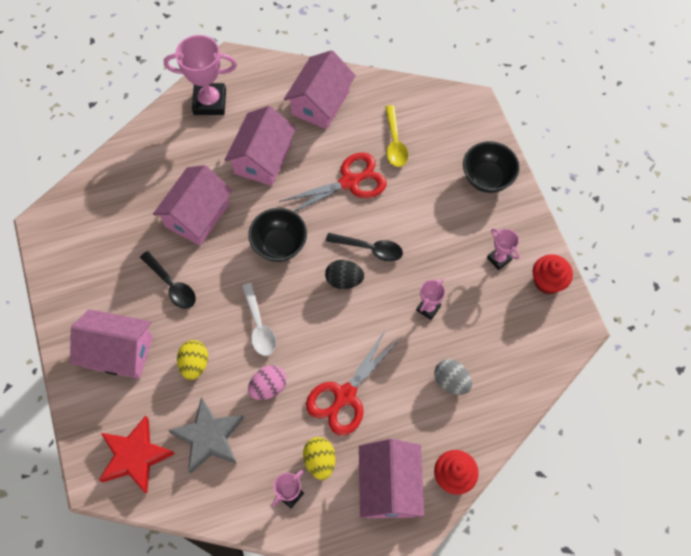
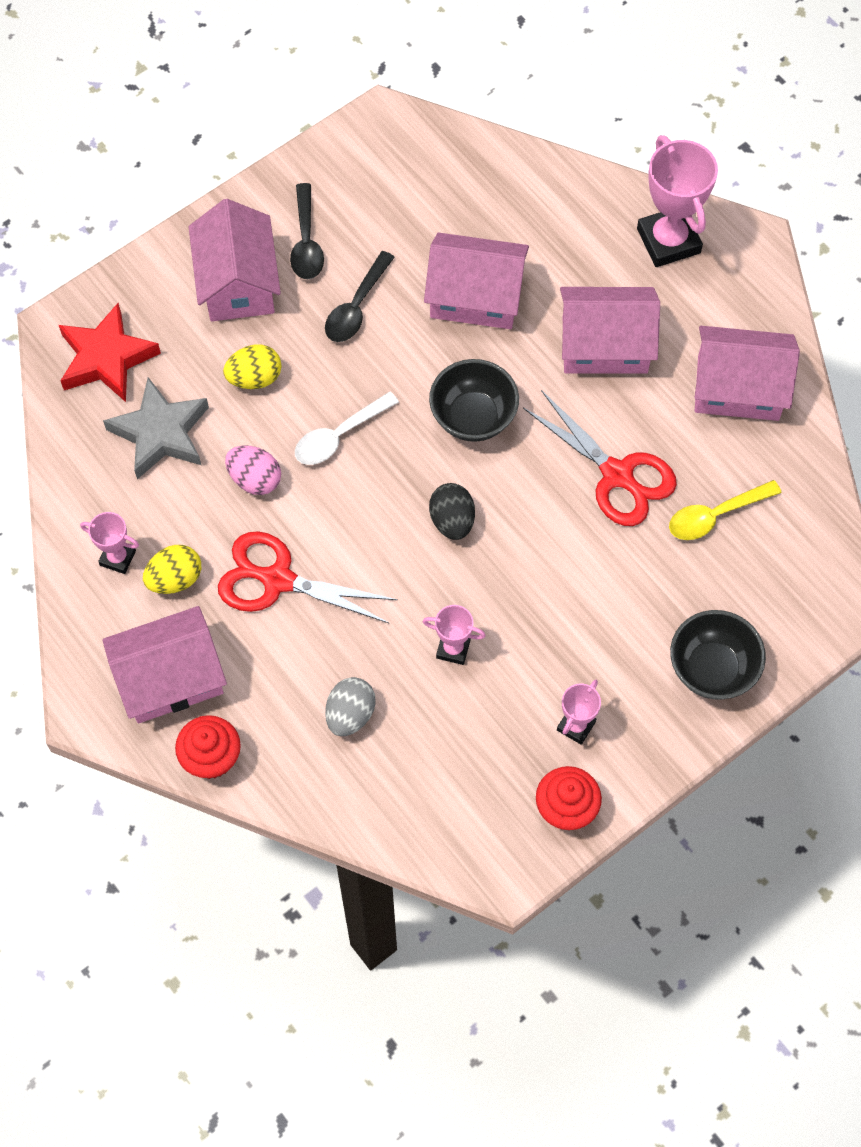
camera: 70 degrees right, 0 degrees up
black spoon [326,233,403,262] -> black spoon moved to [290,183,324,279]

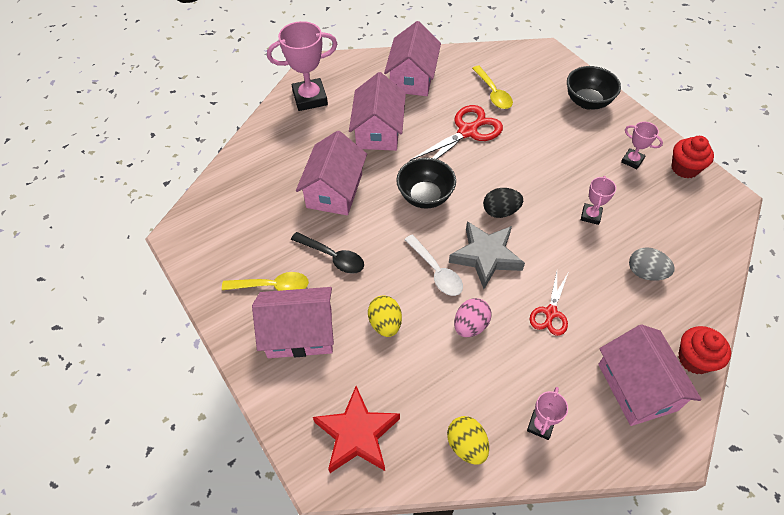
camera: 85 degrees left, 10 degrees down
grey star [103,377,209,479] -> grey star moved to [449,221,525,289]
yellow egg [143,545,201,594] -> yellow egg moved to [447,416,489,465]
red scissors [218,531,398,624] -> red scissors [530,271,568,336], size x0.60
black spoon [290,183,324,279] -> yellow spoon [222,272,309,291]

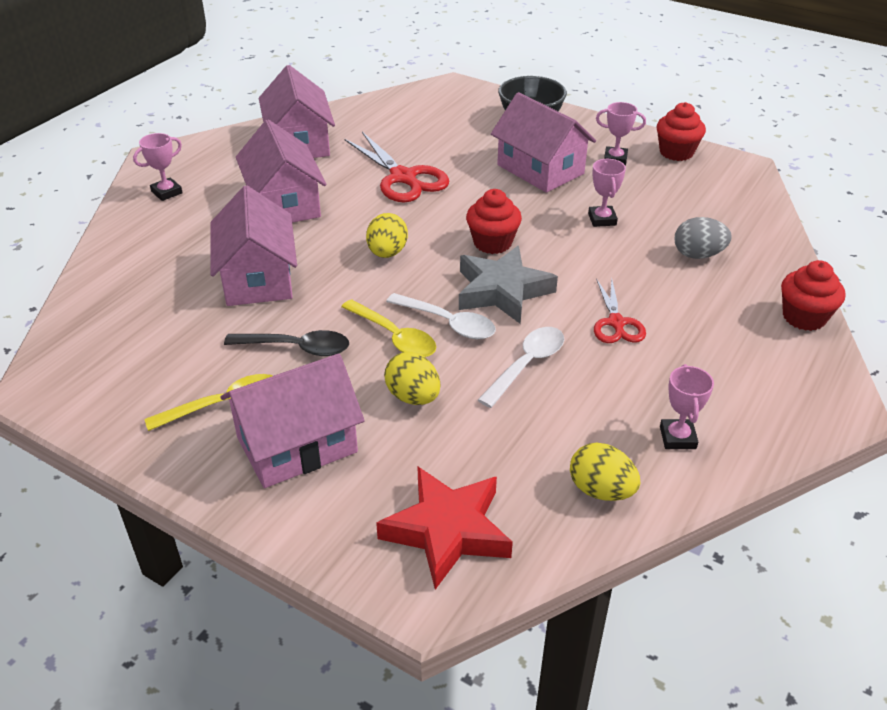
camera: 25 degrees left, 15 degrees down
pink trophy [267,21,337,111] -> pink trophy [133,133,183,201], size x0.53
black bowl [396,158,456,209] -> yellow egg [366,213,408,258]
red scissors [410,105,503,161] -> red scissors turned 120 degrees clockwise [344,132,449,202]
pink egg [454,298,492,337] -> white spoon [478,327,564,408]
yellow spoon [472,66,513,109] -> yellow spoon moved to [341,299,436,357]
black egg [483,188,523,218] -> red cupcake [466,189,522,254]
pink house [598,324,702,426] -> pink house moved to [491,92,596,193]

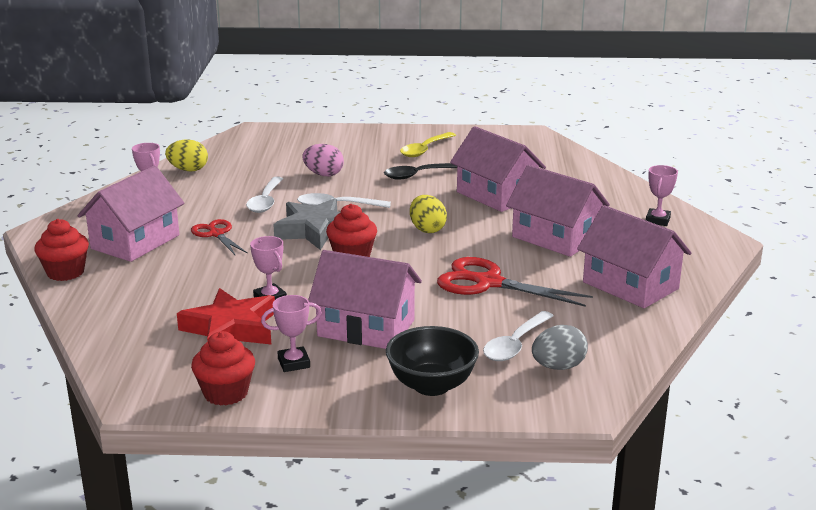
camera: 150 degrees right, 15 degrees down
pink house [221,354,365,488] -> pink house moved to [78,166,184,262]
yellow spoon [341,299,436,357] -> none
red star [376,466,513,590] -> red star moved to [177,288,275,344]
yellow egg [384,352,440,405] -> pink egg [302,144,344,176]
grey egg [675,217,732,259] -> grey egg moved to [532,325,588,370]
none -> white spoon [483,311,554,361]

